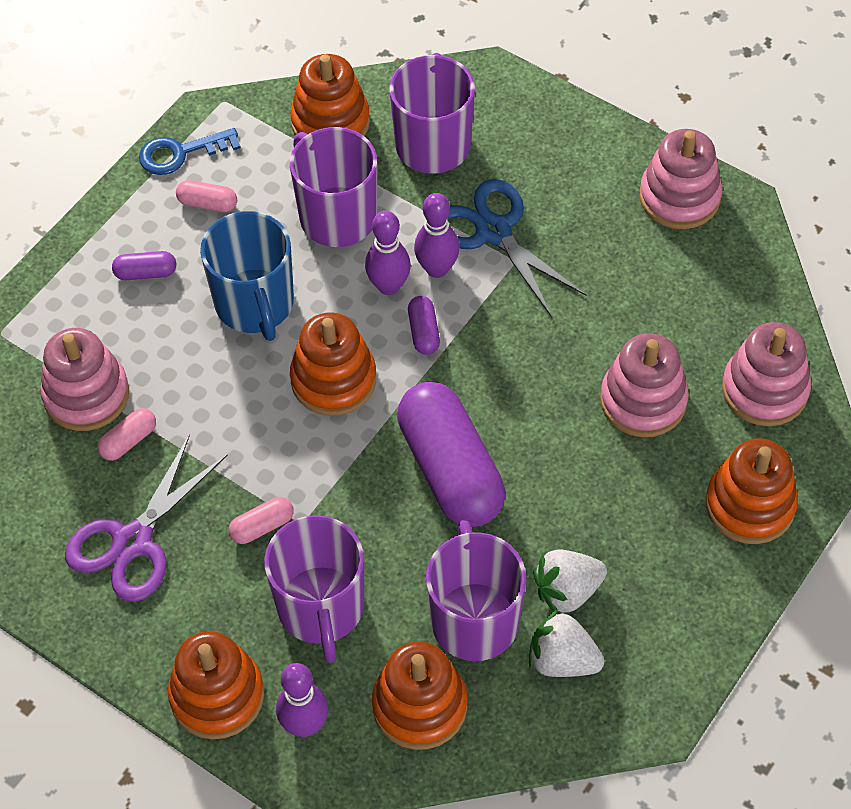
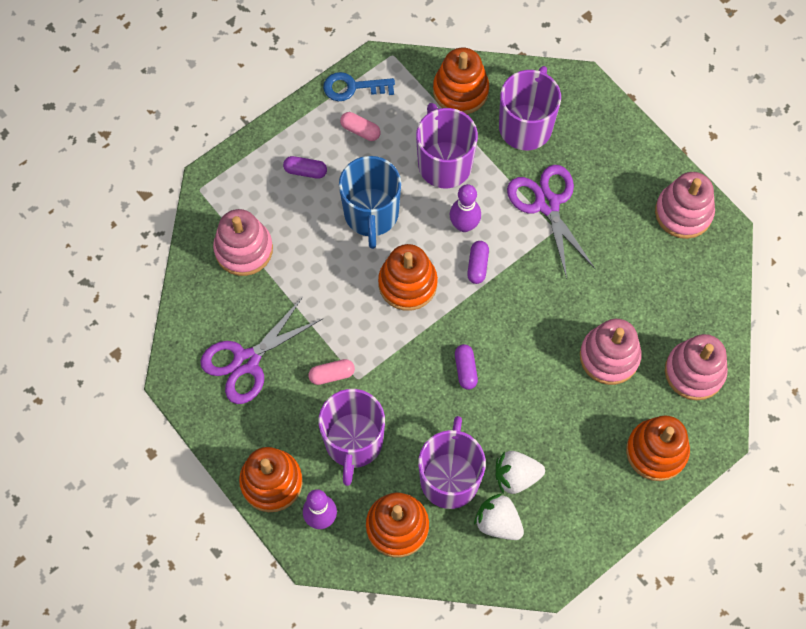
camera: 15 degrees right, 10 degrees up
pink capsule [97,408,156,461] -> none
purple capsule [397,382,505,527] -> purple capsule [455,344,478,390], size x0.42
purple bowling pin [414,193,460,278] -> none
blue scissors [447,179,586,317] -> purple scissors [507,165,595,279]

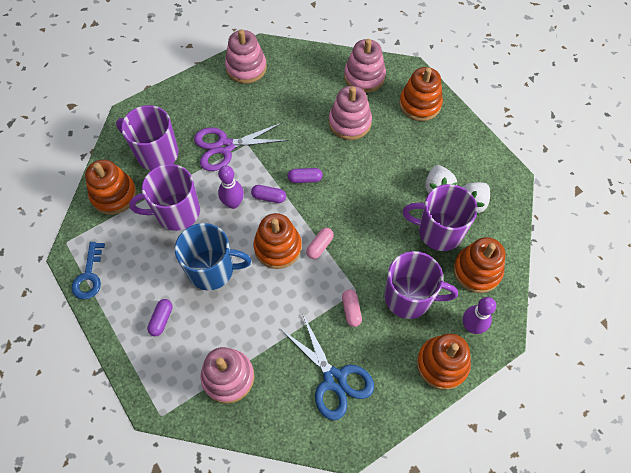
camera: 85 degrees left, 5 degrees down
purple scissors [200,297,322,404] -> blue scissors [281,315,374,420]
pink capsule [340,112,381,141] -> pink capsule moved to [306,228,334,259]
purple capsule [455,344,478,390] -> purple capsule moved to [288,168,323,183]

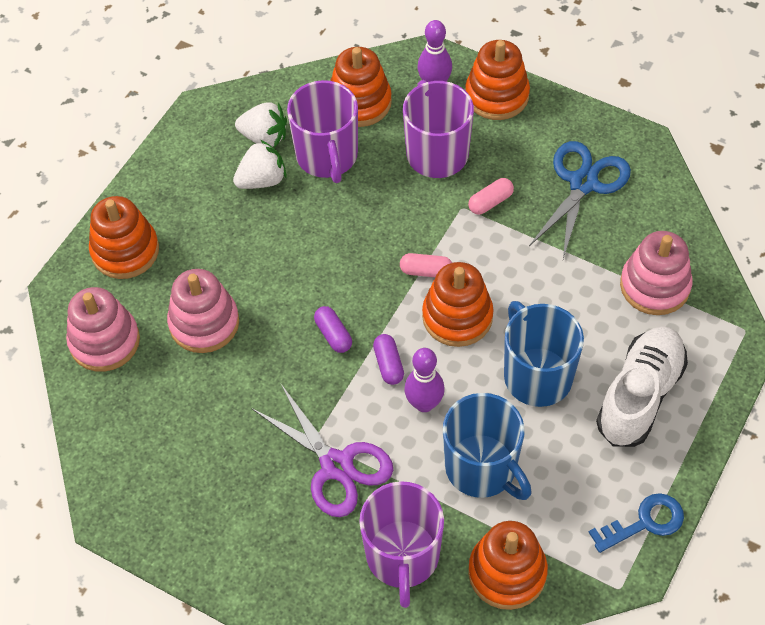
camera: 115 degrees left, 5 degrees down
purple mug [129,164,200,231] -> blue mug [443,393,532,500]
purple capsule [147,299,173,336] -> white shoe [596,326,688,447]
pink stacking toy [225,29,267,84] -> none

